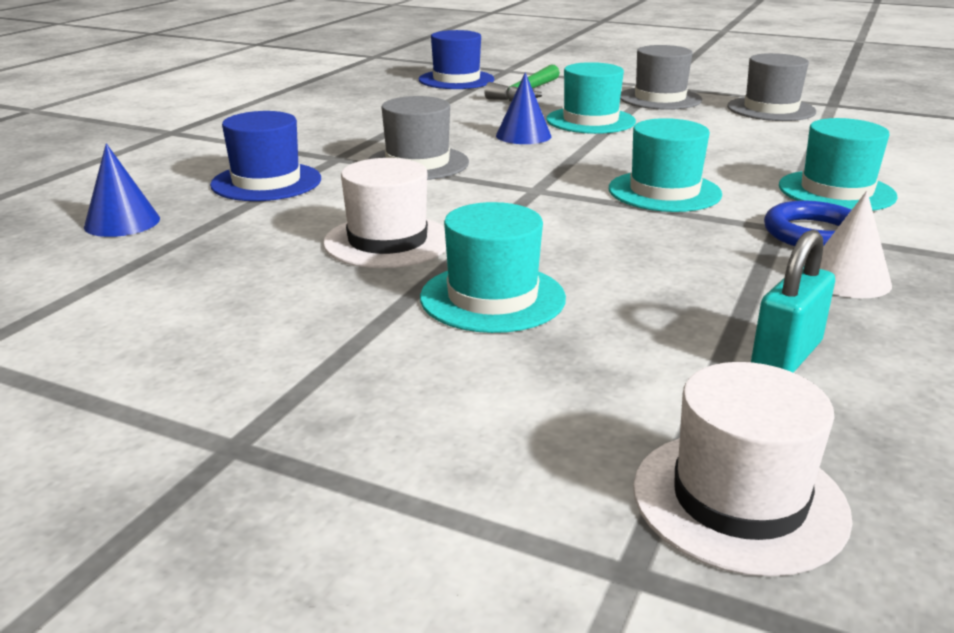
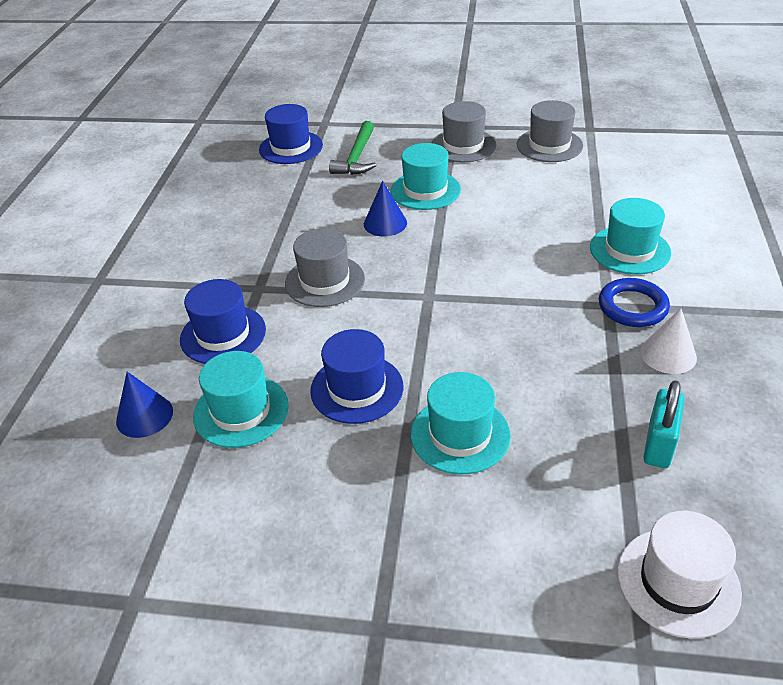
camera: 15 degrees left, 15 degrees up
white hat [323,158,446,268] -> blue hat [310,329,404,424]
turquoise hat [609,118,722,212] -> turquoise hat moved to [193,351,289,448]

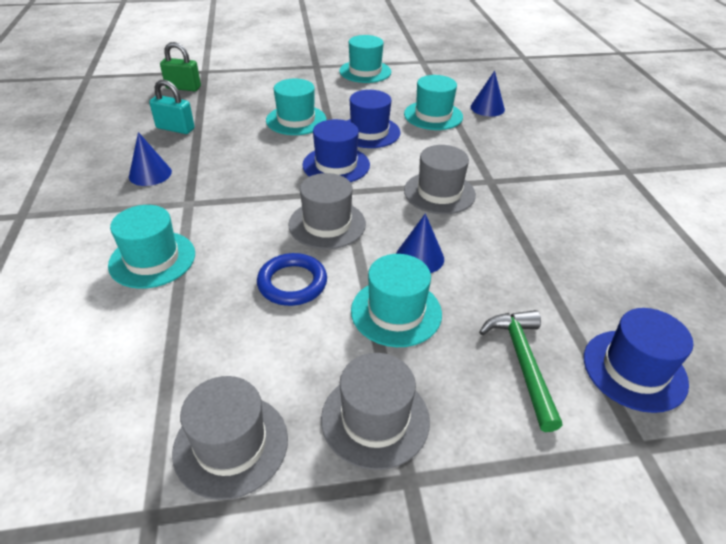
camera: 160 degrees right, 0 degrees up
blue hat [180,279,266,364] -> blue hat moved to [302,119,370,182]
blue ring [599,278,670,327] -> blue ring moved to [257,253,327,306]
white hat [617,511,742,639] -> green padlock [160,42,201,91]
white cone [640,308,697,374] -> blue cone [129,132,172,186]
turquoise padlock [643,380,684,468] -> turquoise padlock turned 75 degrees counterclockwise [149,80,195,134]
none -> grey hat [288,173,366,249]
none -> turquoise hat [339,35,391,83]

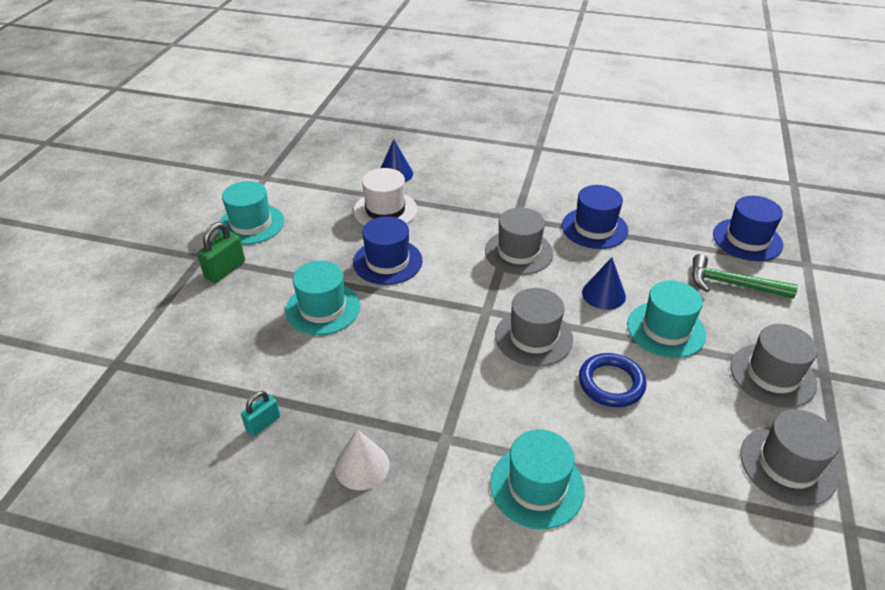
camera: 65 degrees left, 0 degrees up
blue cone [129,132,172,186] -> white cone [335,429,389,490]
turquoise padlock [149,80,195,134] -> turquoise padlock [241,391,280,436], size x0.66
green padlock [160,42,201,91] -> green padlock moved to [197,222,245,283]
blue hat [302,119,370,182] -> blue hat moved to [562,185,628,249]
turquoise hat [404,75,463,130] -> white hat [353,168,417,226]

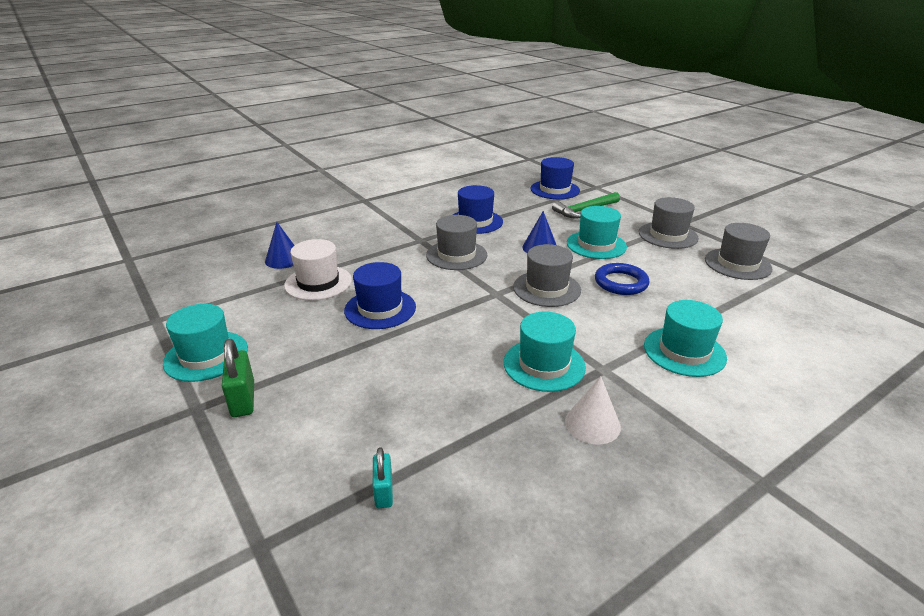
camera: 50 degrees left, 10 degrees down
turquoise padlock [241,391,280,436] -> turquoise padlock moved to [373,447,393,508]
turquoise hat [285,261,360,335] -> turquoise hat moved to [504,311,586,392]

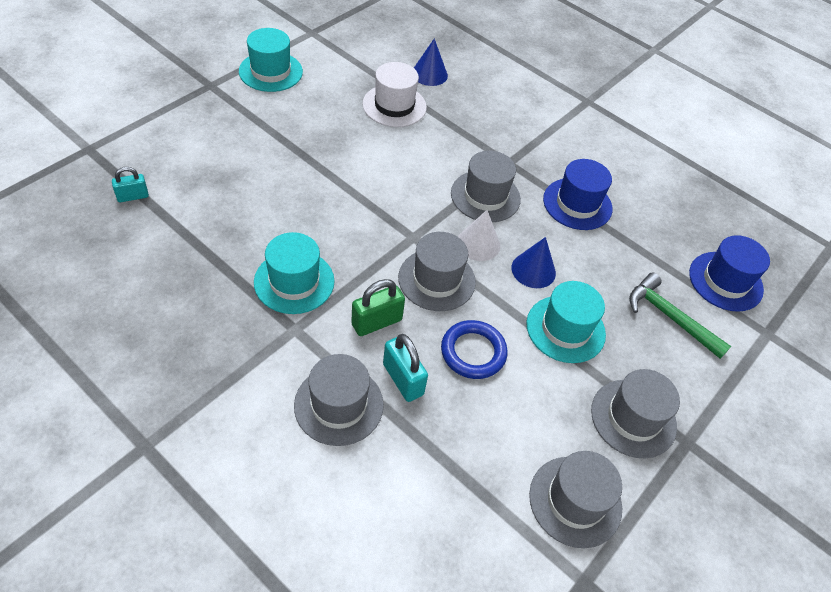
camera: 70 degrees right, 20 degrees up
green padlock [222,339,254,417] -> green padlock moved to [351,279,405,336]
blue hat [344,262,416,329] -> none
white cone [565,376,621,444] -> white cone moved to [458,210,500,261]
turquoise hat [644,300,727,377] -> grey hat [294,354,384,446]
none -> turquoise padlock [383,334,428,402]

